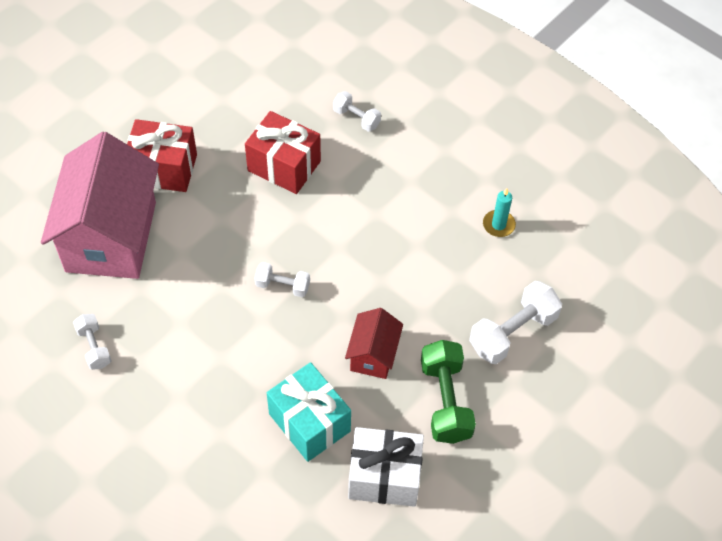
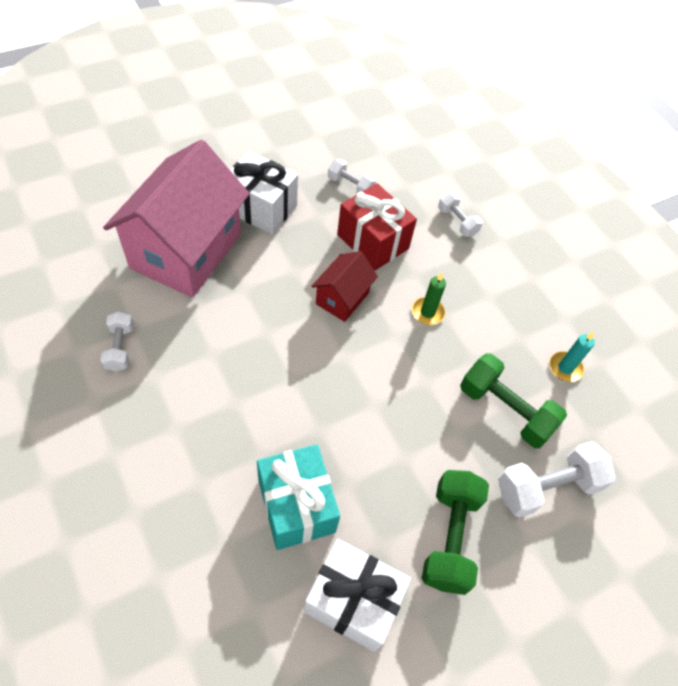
camera: 15 degrees right, 0 degrees up
red gift [127,119,197,192] -> white gift [230,151,298,235]
white dumbbell [255,262,310,297] -> white dumbbell moved to [328,159,376,193]
red house [345,308,403,379] -> red house moved to [311,251,378,322]
none -> green candle [412,273,446,325]
none -> green dumbbell [460,353,567,448]

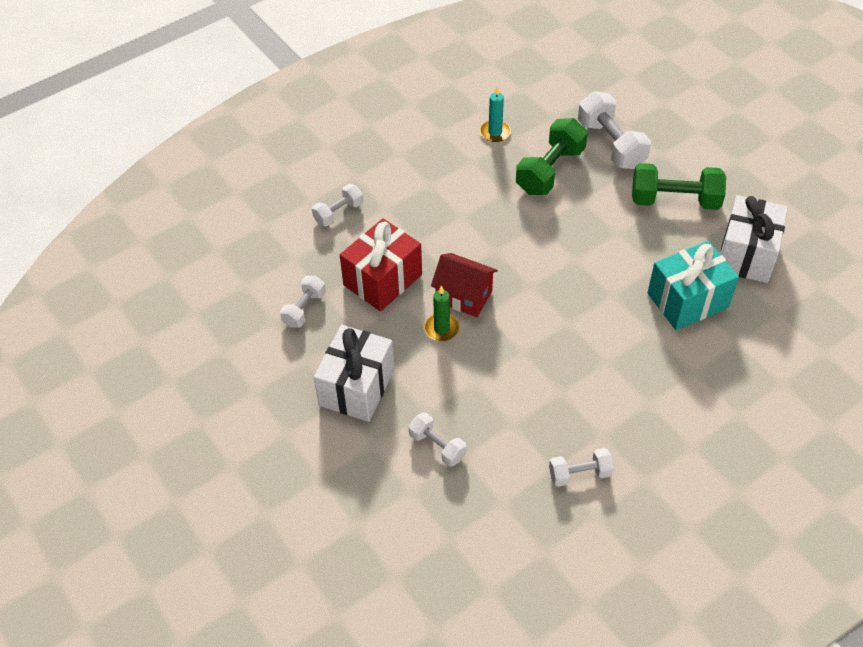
camera: 90 degrees left, 5 degrees down
pink house [103,139,250,298] -> white dumbbell [409,412,467,467]
green candle [412,273,446,325] -> green candle moved to [424,286,460,341]

